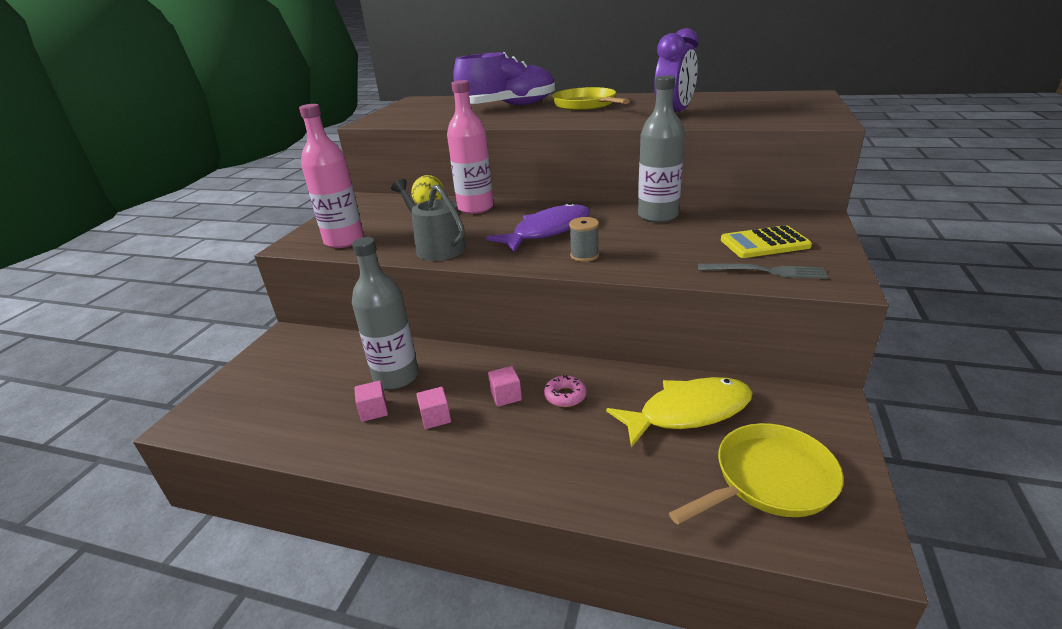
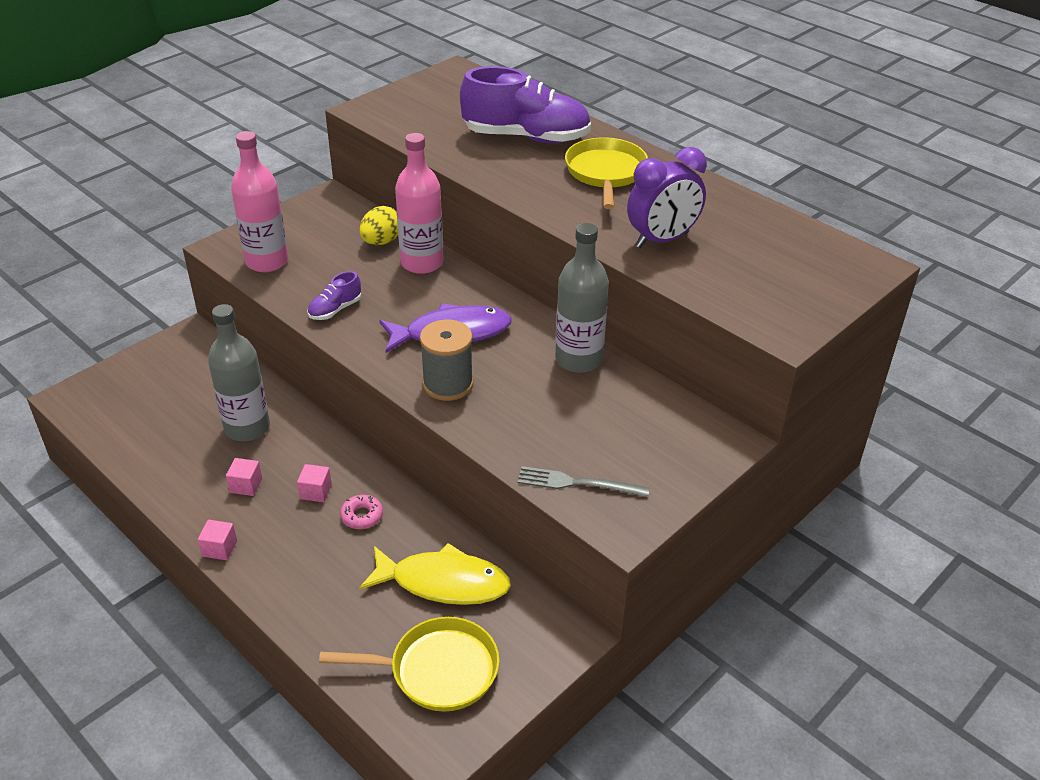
camera: 25 degrees right, 10 degrees up
pink cube [354,381,388,422] -> pink cube moved to [198,520,237,560]
grey watering can [391,179,466,261] -> purple shoe [307,271,361,320]
grey spool [569,217,599,262] -> grey spool [420,320,473,401], size x1.62
grey fork [698,263,828,279] -> grey fork turned 150 degrees clockwise [517,466,650,497]
yellow calculator [721,225,812,258] -> none

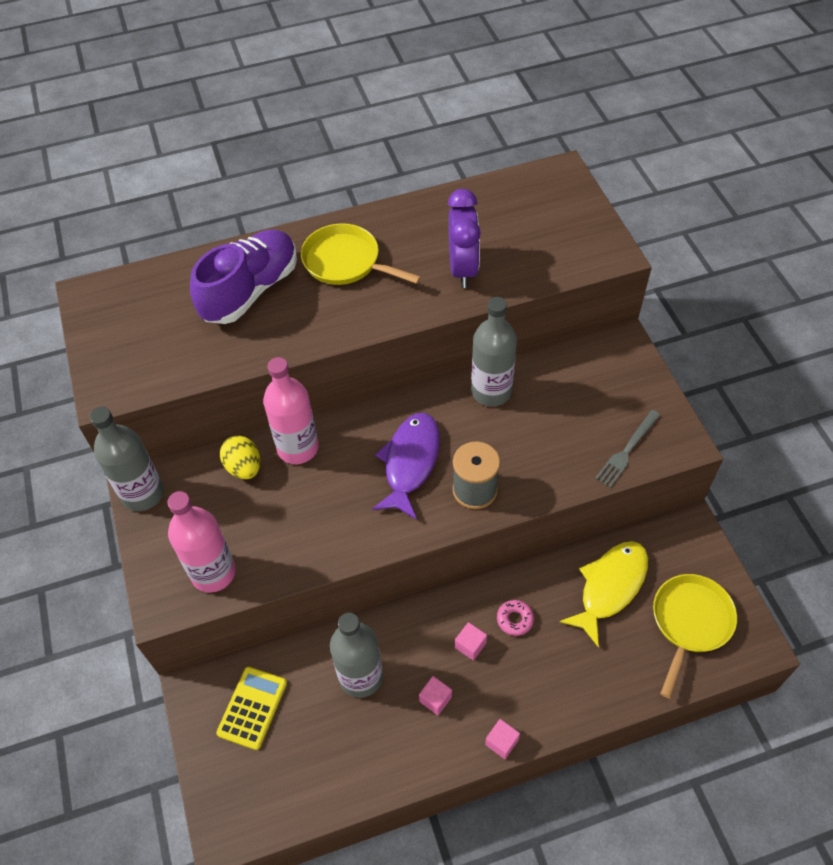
camera: 60 degrees left, 15 degrees up
purple shoe [307,271,361,320] -> none
none -> grey bottle [90,407,164,511]
none -> yellow calculator [216,667,287,750]

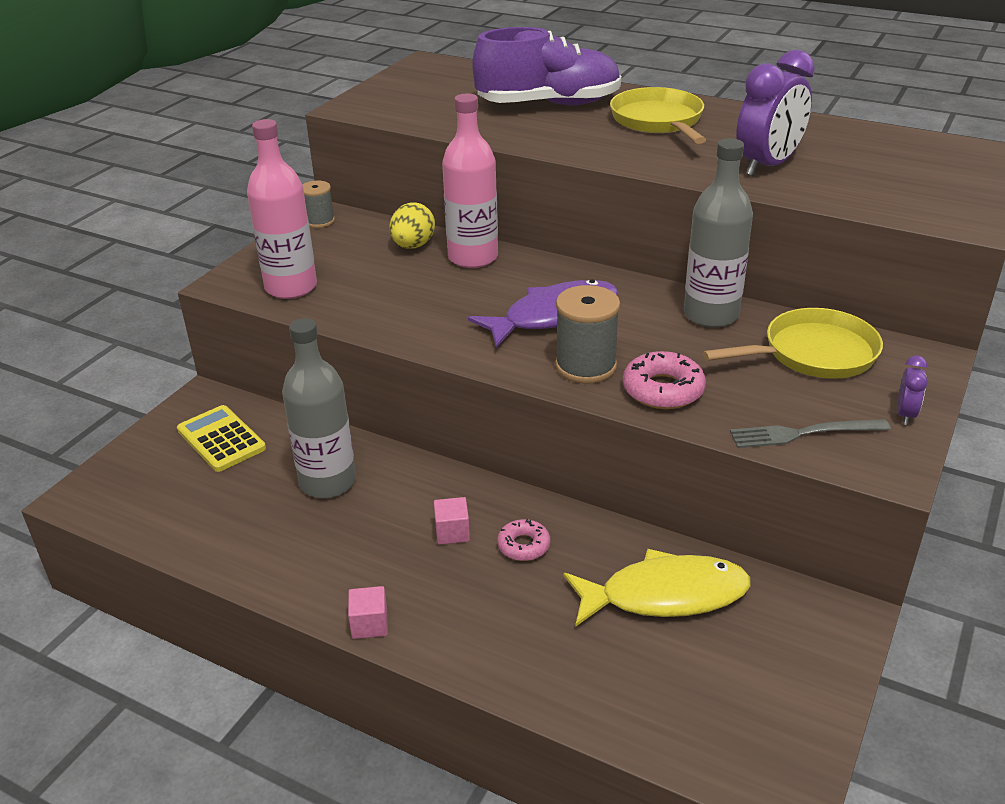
camera: 45 degrees right, 20 degrees down
grey bottle [90,407,164,511] -> grey spool [302,181,335,228]
yellow calculator [216,667,287,750] -> yellow calculator turned 105 degrees counterclockwise [177,405,266,472]
pink cube [419,676,452,715] -> none
yellow pan [653,574,737,698] -> yellow pan moved to [703,308,883,379]
none -> pink donut [623,351,706,409]
none -> purple clock [897,356,928,425]

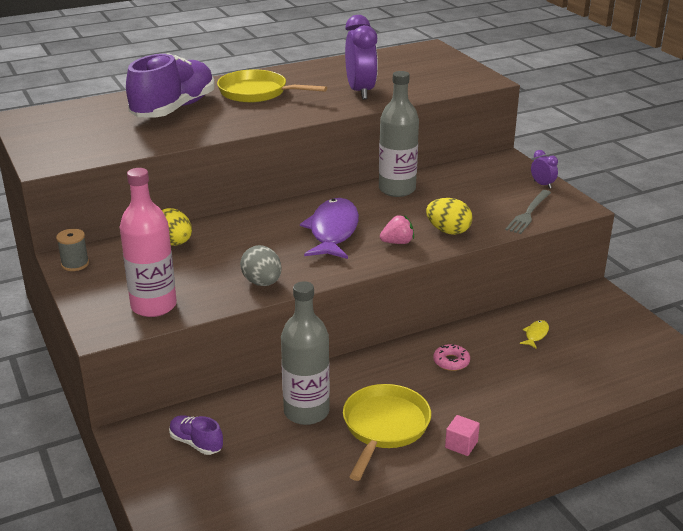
camera: 55 degrees left, 5 degrees down
yellow calculator [177,405,266,472] -> purple shoe [169,415,223,455]
pink cube [434,497,470,545] -> none
pink bottle [442,93,498,268] -> none
grey spool [555,285,620,384] -> pink strawberry [380,215,414,244]
yellow fish [564,549,751,626] -> yellow fish [520,320,549,349], size x0.41
pink donut [623,351,706,409] -> yellow egg [426,198,472,235]
yellow pan [703,308,883,379] -> yellow pan moved to [343,384,431,481]
none -> grey egg [240,245,282,286]

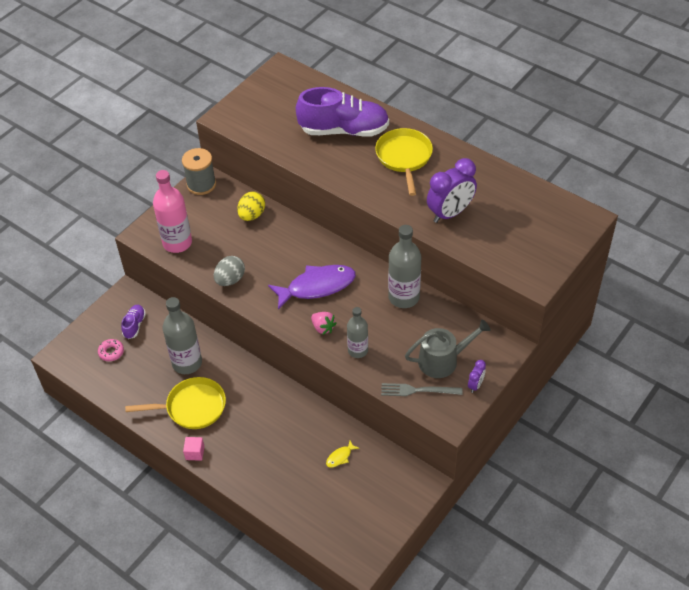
camera: 65 degrees right, 20 degrees up
grey spool [56,229,89,271] -> grey spool [182,148,216,195], size x1.62
yellow egg [426,198,472,235] -> grey bottle [347,307,368,358]
pink donut [433,344,470,371] -> pink donut moved to [98,339,124,361]
yellow fish [520,320,549,349] -> yellow fish turned 135 degrees clockwise [326,440,359,467]
none -> grey watering can [405,319,491,378]

